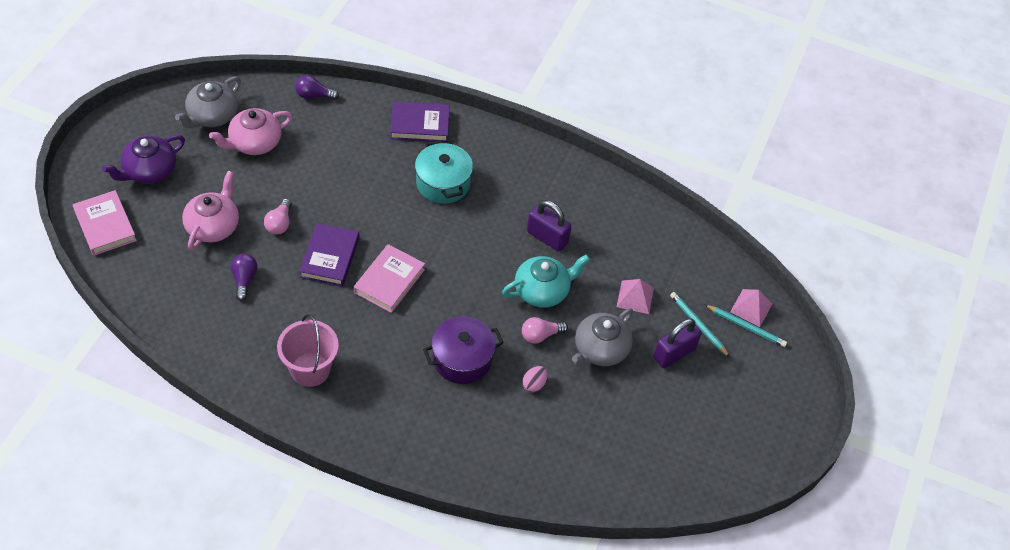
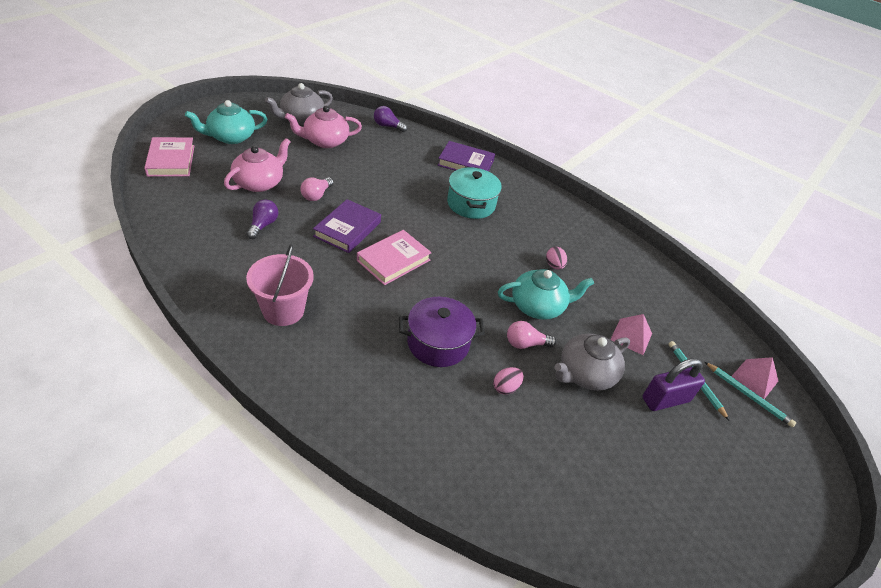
camera: 15 degrees right, 10 degrees down
purple teapot [102,135,185,184] -> turquoise teapot [185,100,267,144]
purple padlock [527,200,572,251] -> pink egg [546,247,567,270]

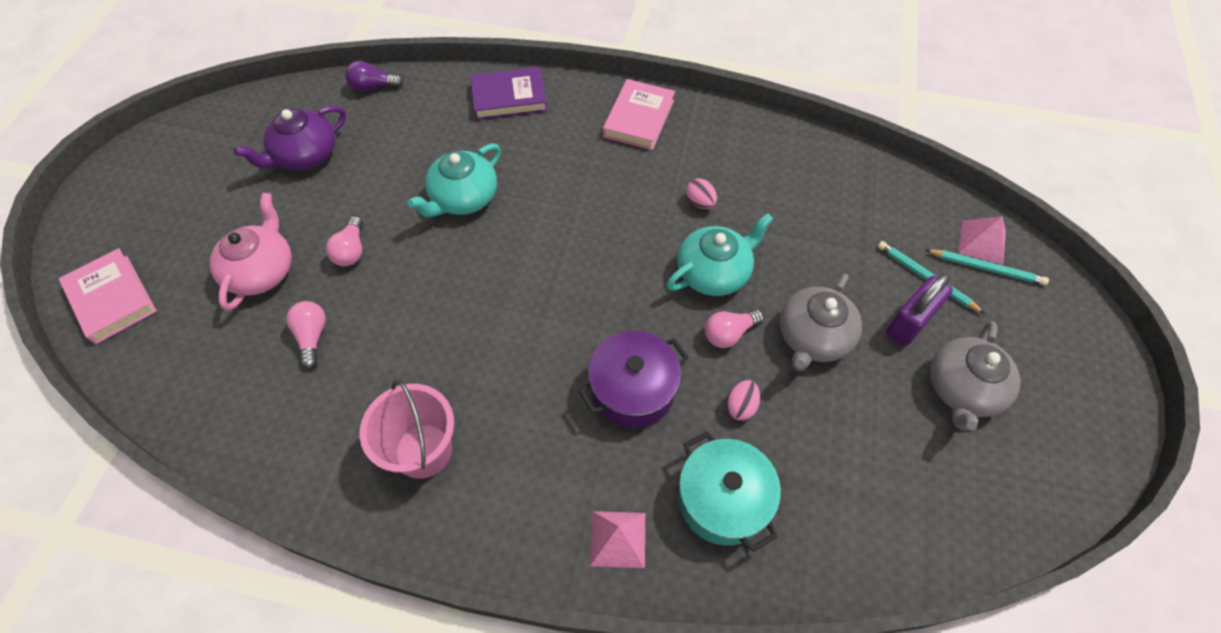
camera: 20 degrees left, 15 degrees up
turquoise teapot [185,100,267,144] -> turquoise teapot moved to [407,143,501,217]
purple light bulb [247,199,278,239] -> pink light bulb [286,301,326,369]
grey teapot [265,83,333,125] -> grey teapot moved to [930,321,1021,430]
pink teapot [285,106,362,148] -> purple teapot [233,105,346,170]
purple book [313,199,381,253] -> none
pink book [357,230,432,285] -> pink book moved to [603,79,675,150]
turquoise pot [447,167,502,219] -> turquoise pot moved to [678,431,781,552]
pink pyramid [610,314,652,355] -> pink pyramid moved to [590,511,645,568]

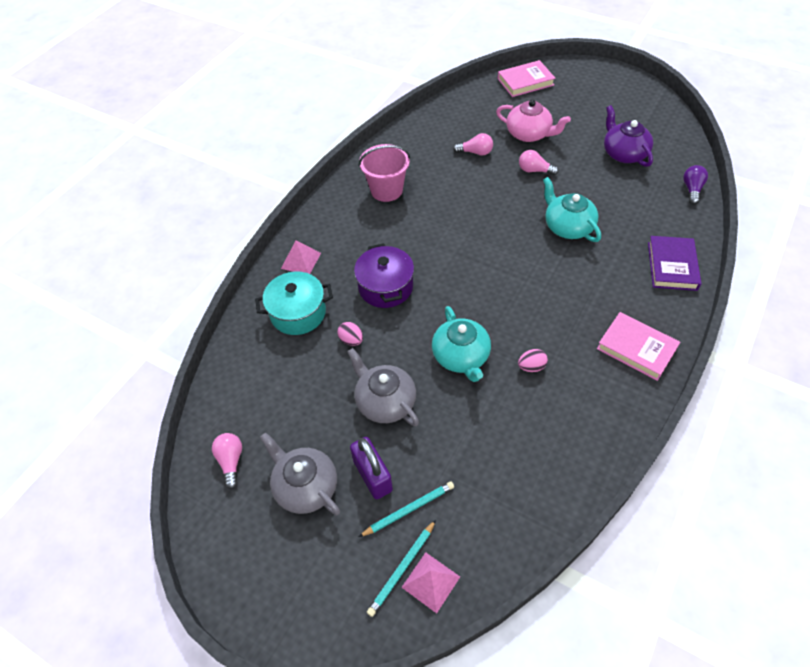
camera: 110 degrees right, 5 degrees down
pink light bulb [705,309,764,348] -> pink light bulb moved to [212,433,242,489]

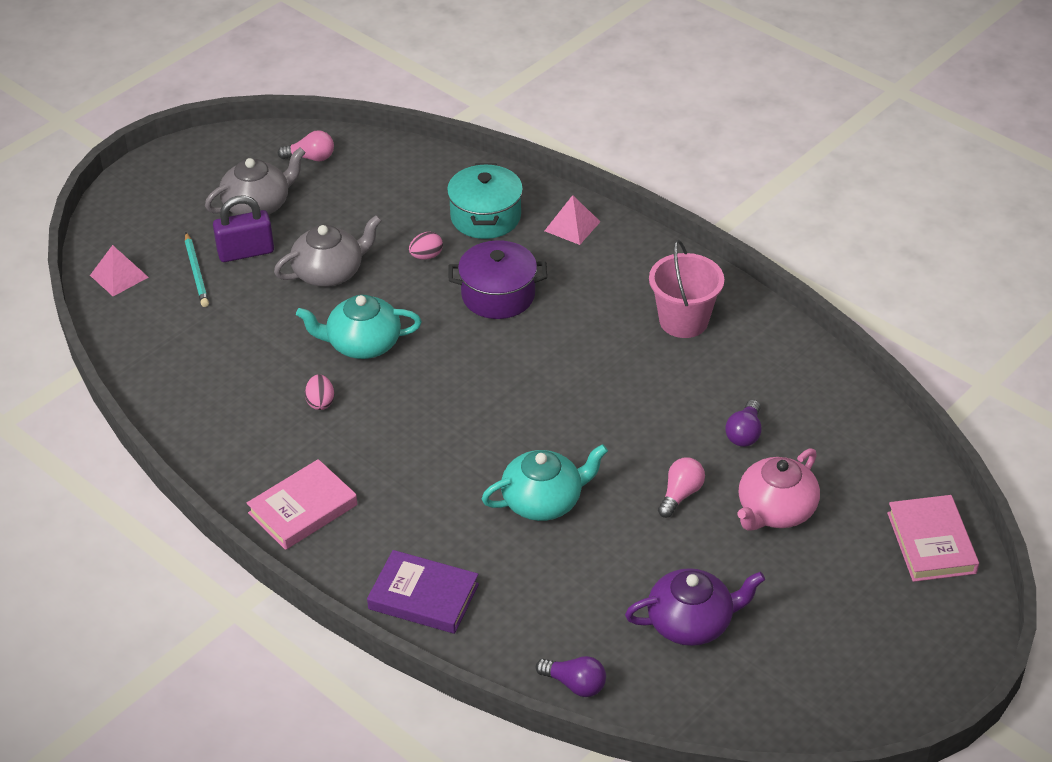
camera: 100 degrees right, 10 degrees down
turquoise pencil [367,520,436,617] -> none
pink light bulb [453,133,493,156] -> purple light bulb [725,400,762,447]

